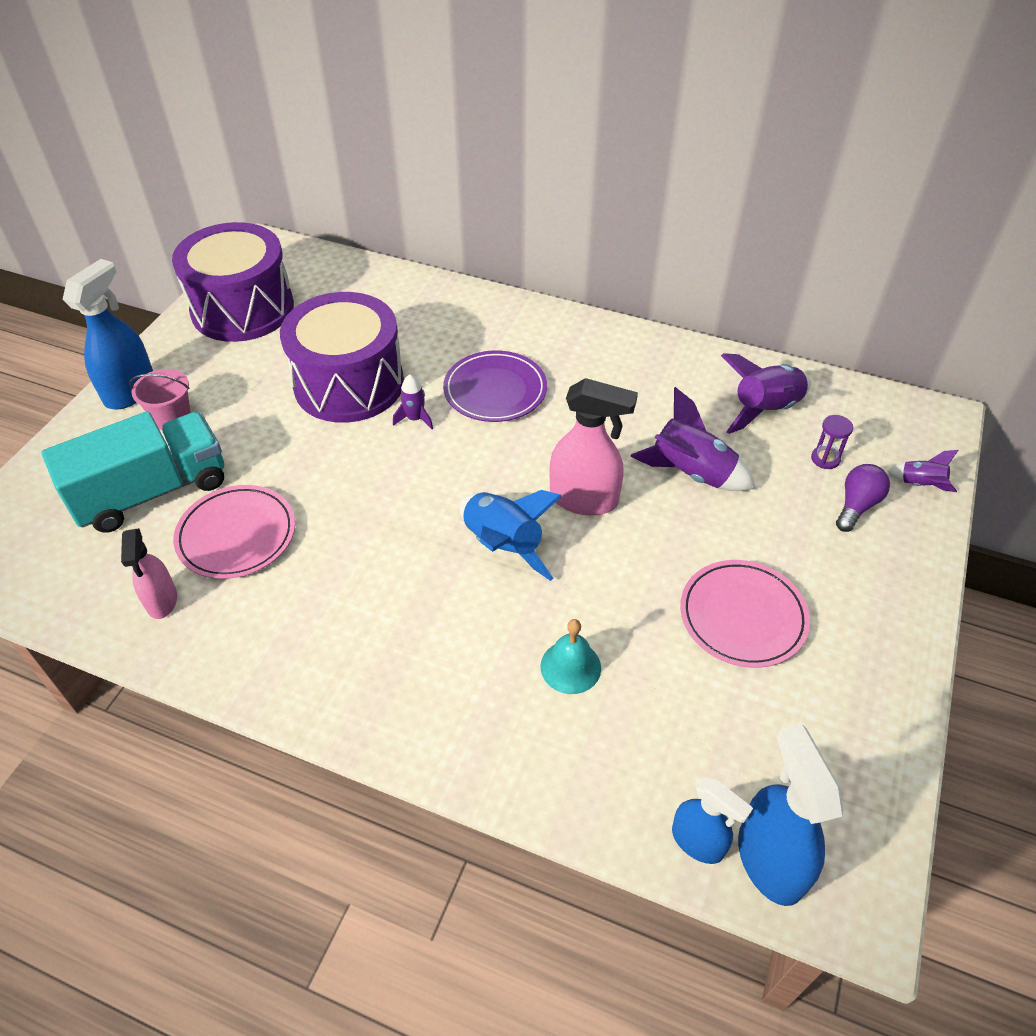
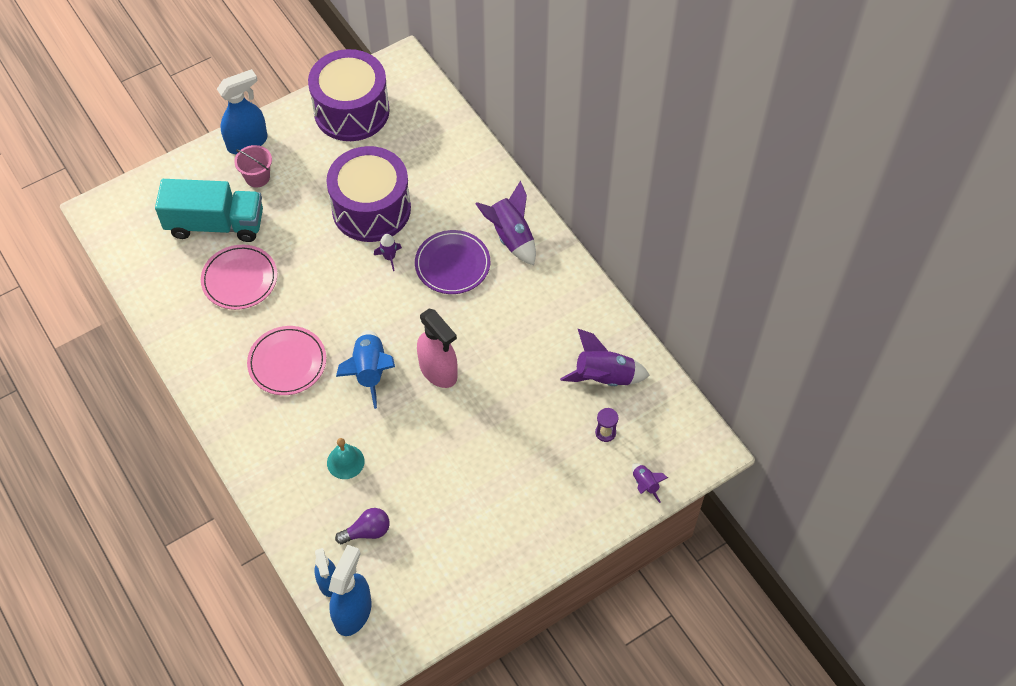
camera: 35 degrees right, 10 degrees up
pink spray bottle [121,528,177,619] -> none
purple rocket [630,387,756,491] -> purple rocket moved to [475,181,536,265]
pink plate [680,560,810,668] -> pink plate moved to [247,326,326,395]
purple light bulb [836,464,890,532] -> purple light bulb moved to [335,508,390,544]

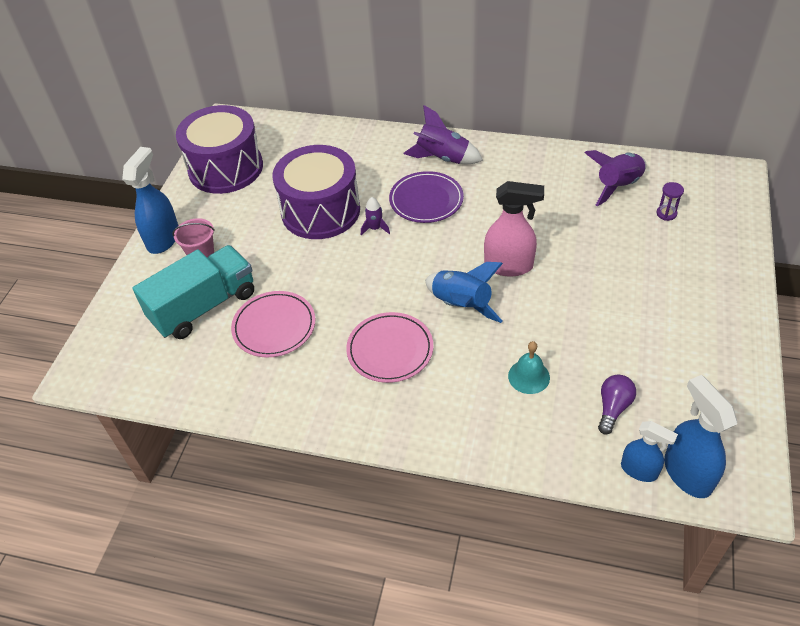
camera: 40 degrees left, 10 degrees down
purple rocket [632,463,668,503] -> none

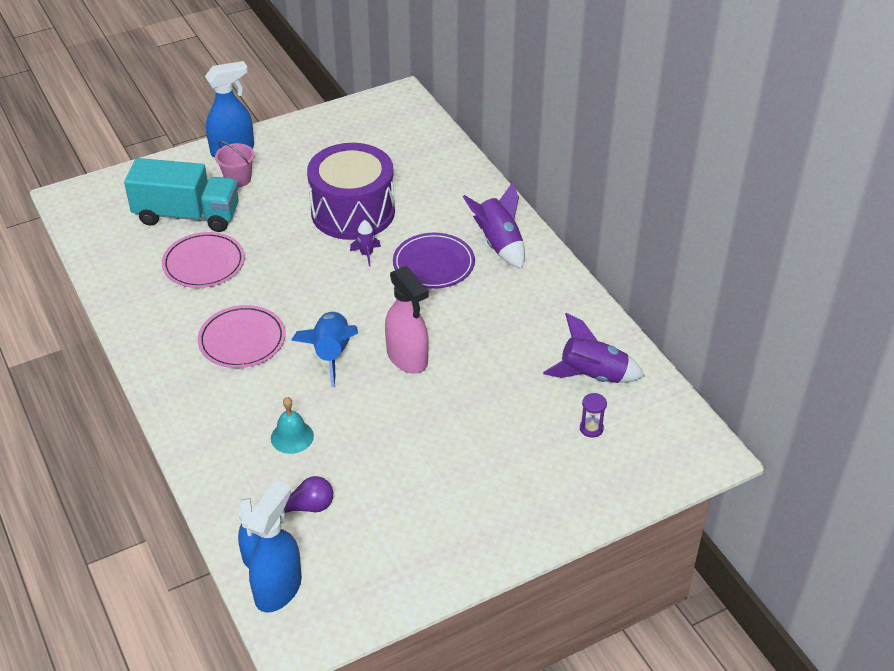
camera: 45 degrees right, 5 degrees down
purple drum [176,105,263,194] -> none

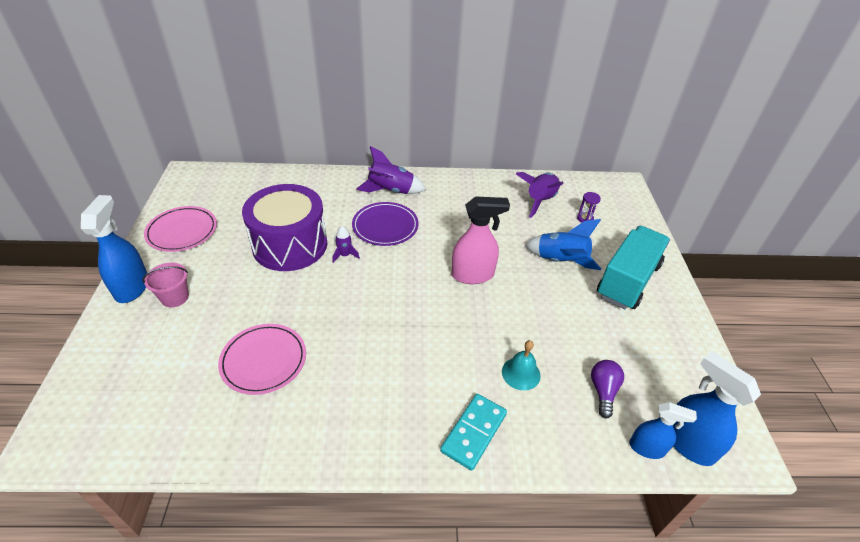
camera: 65 degrees left, 0 degrees up
turquoise truck [124,158,239,232] -> turquoise truck moved to [597,226,670,309]
pink plate [198,305,285,368] -> pink plate moved to [144,206,217,252]
blue rocket [291,311,358,387] -> blue rocket moved to [525,219,601,270]
none -> turquoise domino [440,394,507,471]

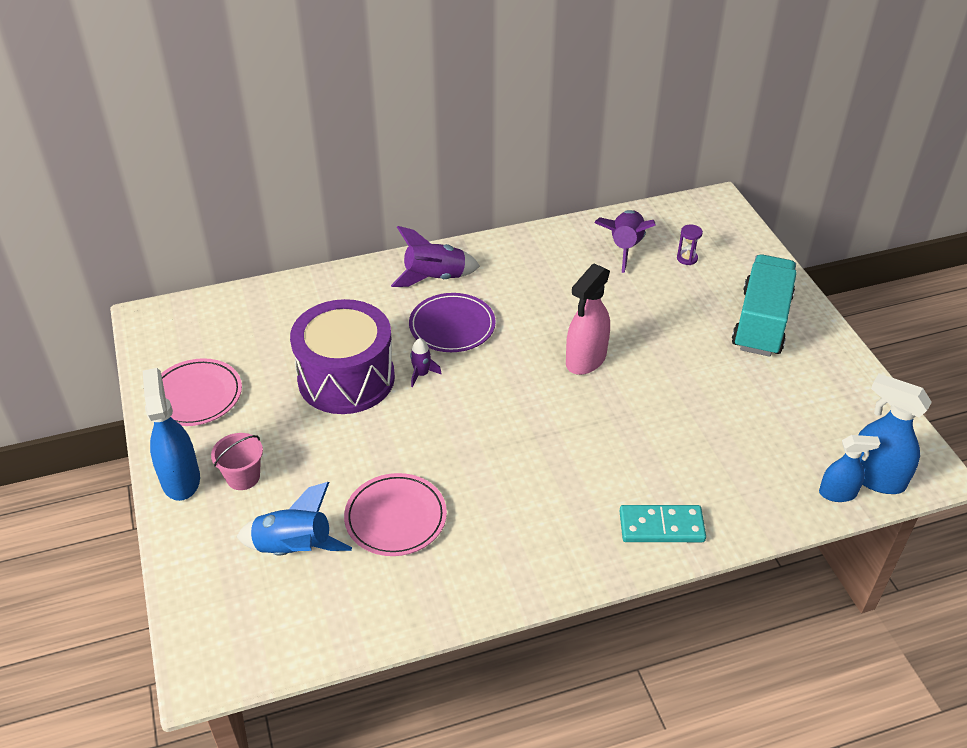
camera: 15 degrees left, 0 degrees up
turquoise domino [440,394,507,471] -> turquoise domino turned 75 degrees clockwise [620,505,706,542]
pink spray bottle [452,196,510,284] -> pink spray bottle turned 150 degrees clockwise [566,264,610,375]
turquoise bell [502,340,541,390] -> none
blue rocket [525,219,601,270] -> blue rocket moved to [237,482,352,555]
purple light bulb [591,360,624,419] -> none

